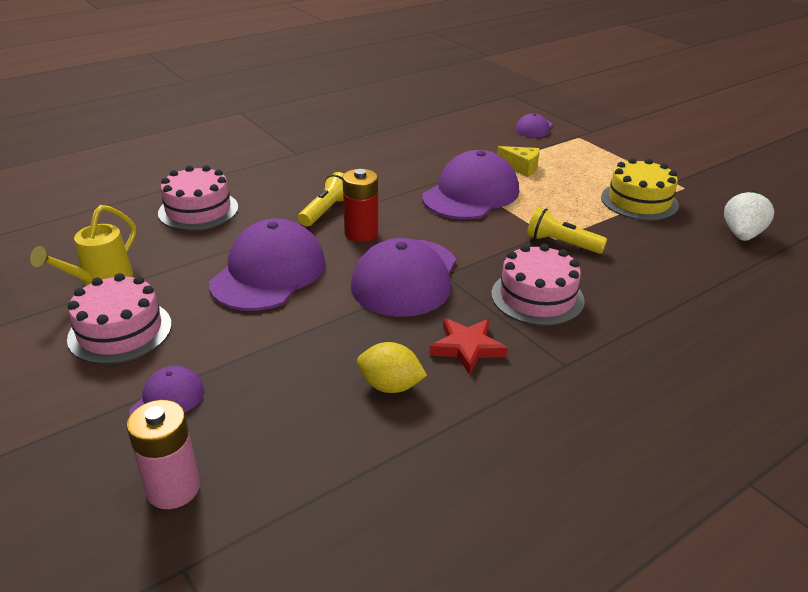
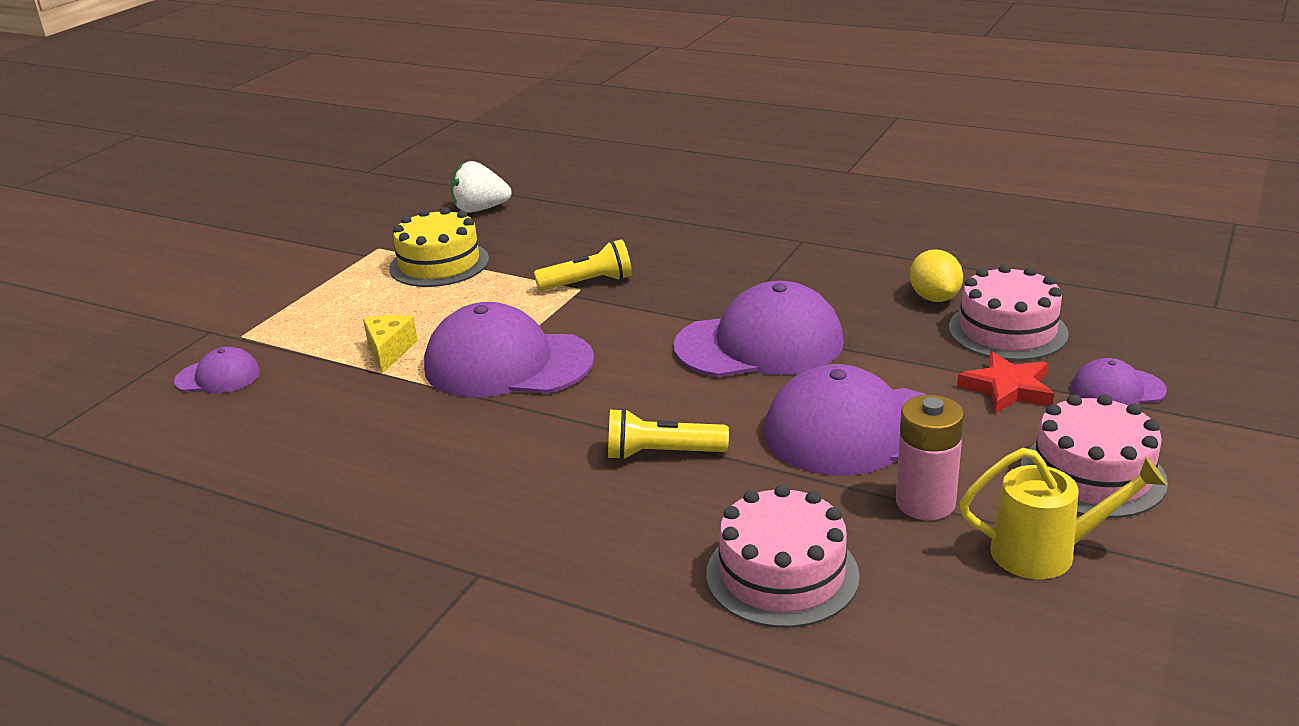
camera: 115 degrees left, 5 degrees down
pink battery [127,400,200,509] -> pink battery moved to [896,395,964,520]
red battery [343,169,378,242] -> none
red star [429,318,508,375] -> red star moved to [957,351,1054,414]
pink cake [491,244,585,326] -> pink cake moved to [949,264,1069,361]
yellow flashlight [527,207,607,254] -> yellow flashlight turned 105 degrees counterclockwise [534,239,632,291]

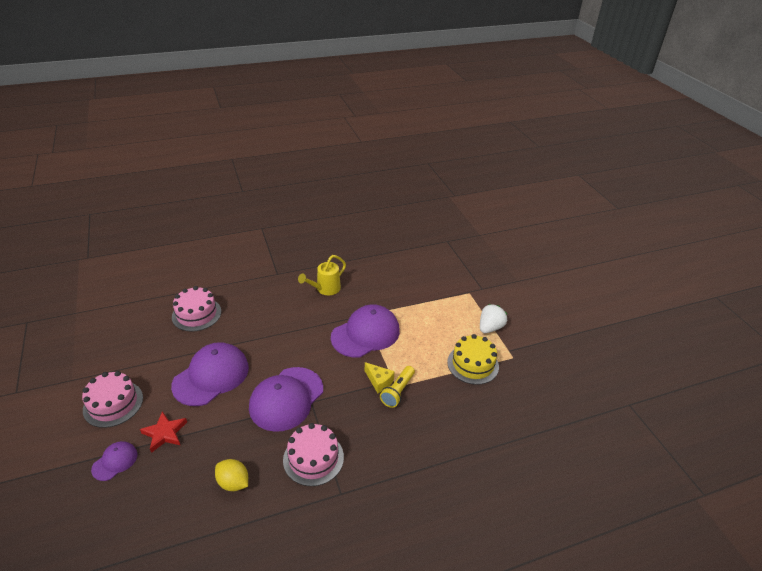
camera: 130 degrees right, 10 degrees up
purple cap [174,347,260,393] -> none
yellow cheese [363,315,418,374] -> yellow cheese moved to [365,362,395,393]
white strawberry [451,161,512,213] -> white strawberry moved to [480,304,507,333]
yellow flashlight [608,408,729,460] -> none
pink battery [896,395,964,520] -> none
pink cake [949,264,1069,361] -> pink cake moved to [283,423,344,486]
yellow watering can [960,448,1167,579] -> yellow watering can moved to [298,255,346,295]

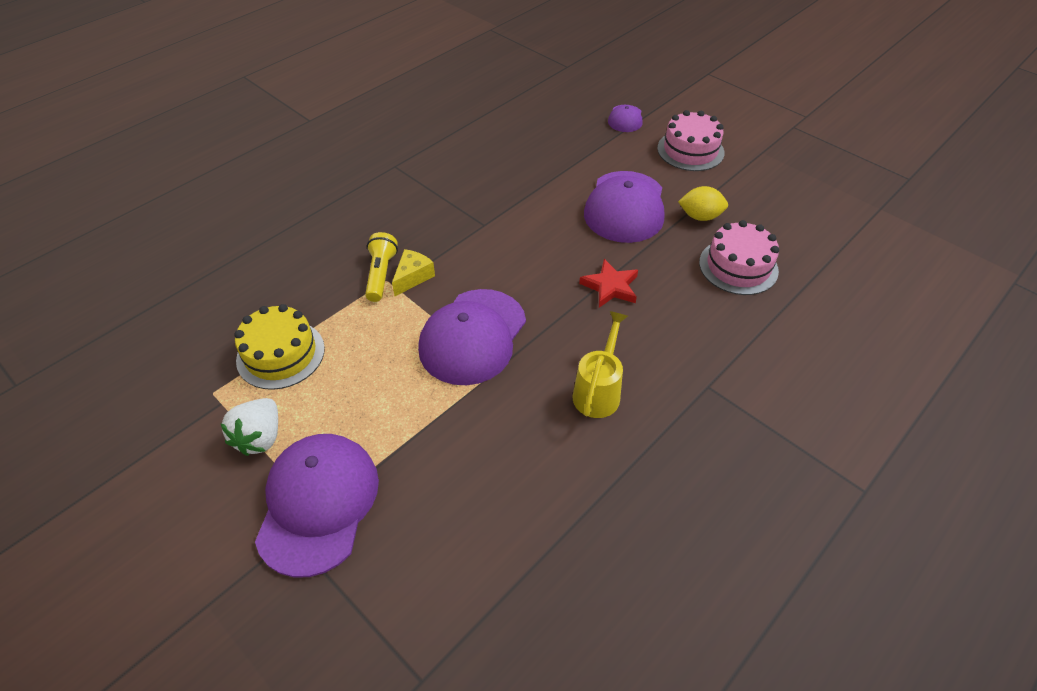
camera: 155 degrees right, 10 degrees up
red star [140,411,187,453] -> red star moved to [579,259,638,308]
yellow lemon [215,459,248,491] -> yellow lemon moved to [678,186,728,221]
purple cap [249,367,323,432] -> purple cap moved to [255,434,379,578]
pink cake [283,423,344,486] -> none
yellow cheese [365,362,395,393] -> yellow cheese turned 105 degrees clockwise [392,249,435,296]

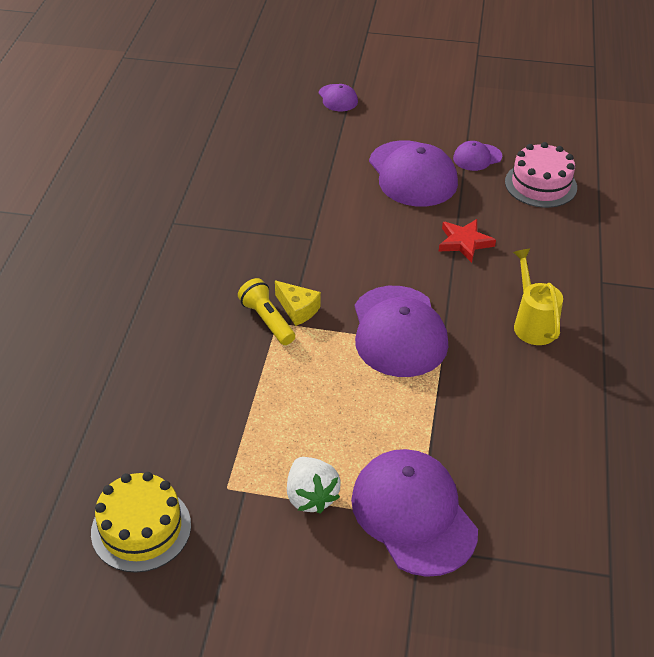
camera: 35 degrees left, 5 degrees down
yellow cake [234,304,325,390] -> yellow cake moved to [91,472,191,573]
yellow cheese [392,249,435,296] -> yellow cheese turned 135 degrees clockwise [275,281,321,326]
pink cake [657,110,725,171] -> none
yellow lemon [678,186,728,221] -> purple cap [453,141,502,171]

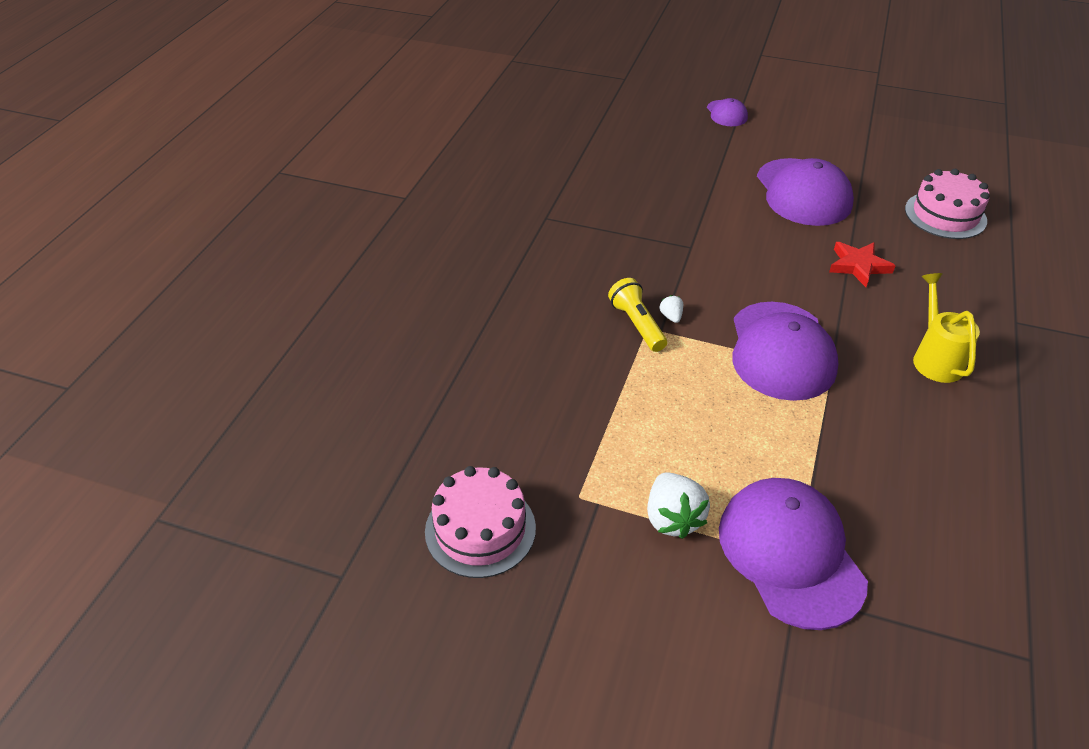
camera: 10 degrees right, 0 degrees up
yellow cake [91,472,191,573] -> pink cake [425,466,536,578]
yellow cheese [275,281,321,326] -> white strawberry [660,295,683,323]
purple cap [453,141,502,171] -> none

